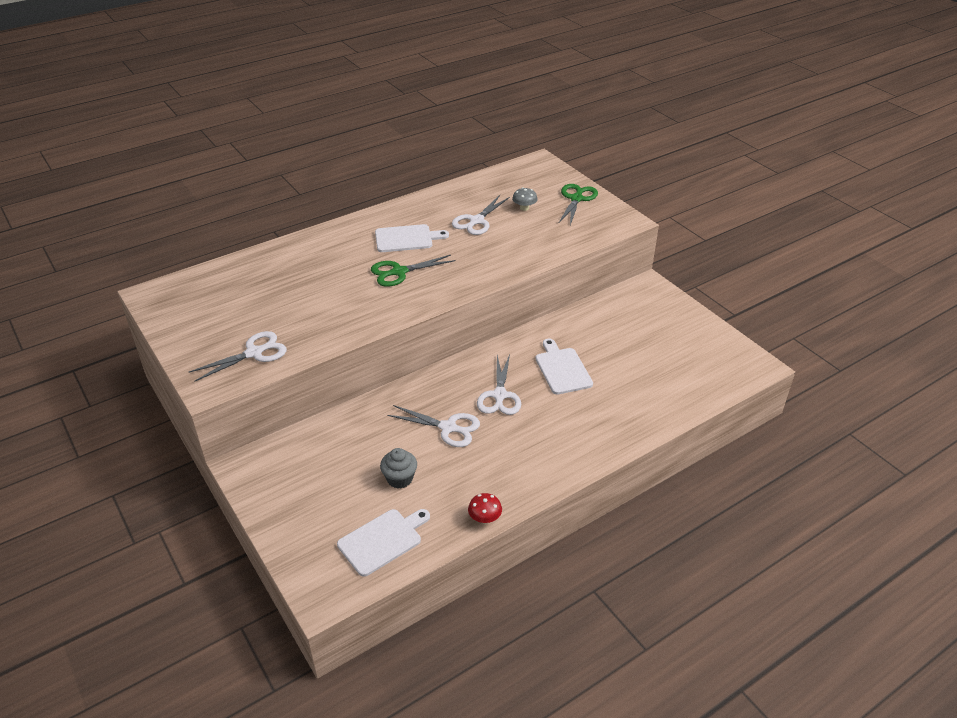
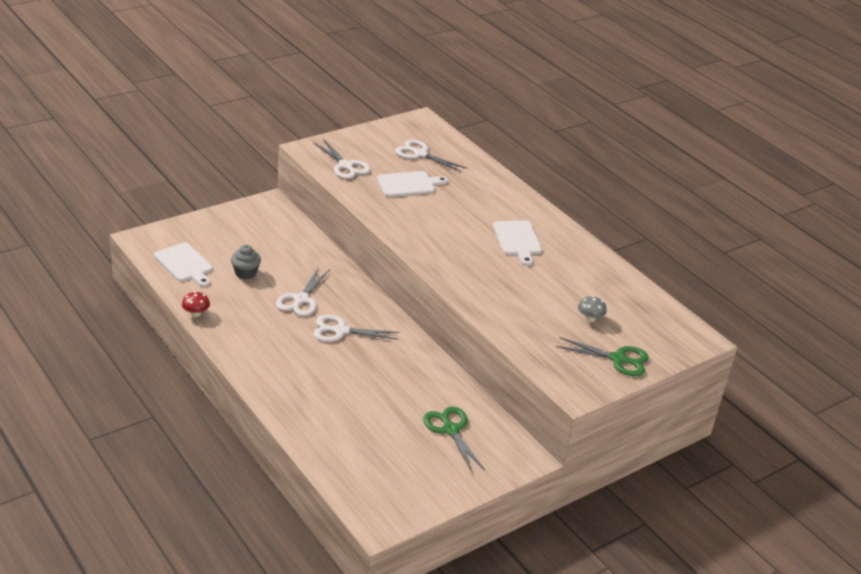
camera: 85 degrees right, 5 degrees down
green scissors [371,255,456,287] -> green scissors moved to [423,407,485,472]
white scissors [452,195,510,235] -> white scissors moved to [395,139,467,172]
white cutting board [536,339,593,394] -> white cutting board moved to [377,171,448,197]

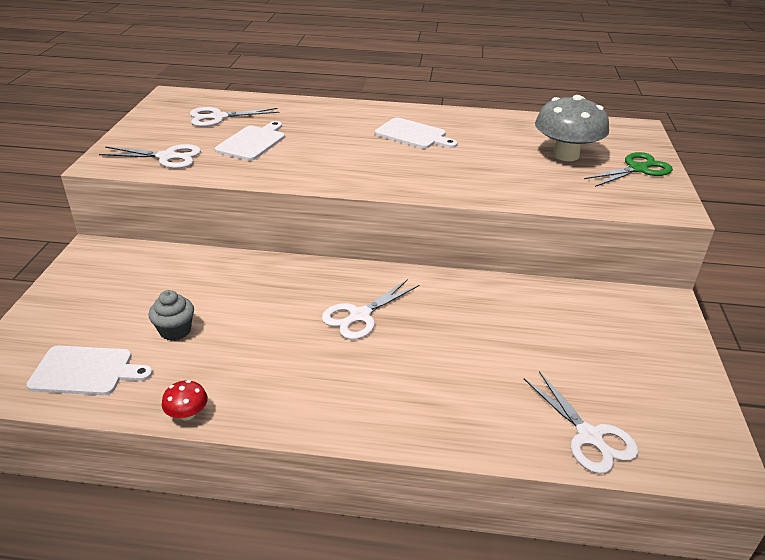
camera: 45 degrees left, 0 degrees up
white scissors [276,267,329,316] -> white scissors moved to [524,371,638,474]
green scissors [423,407,485,472] -> none
grey mushroom [578,296,607,322] -> grey mushroom [535,95,609,161], size x2.28

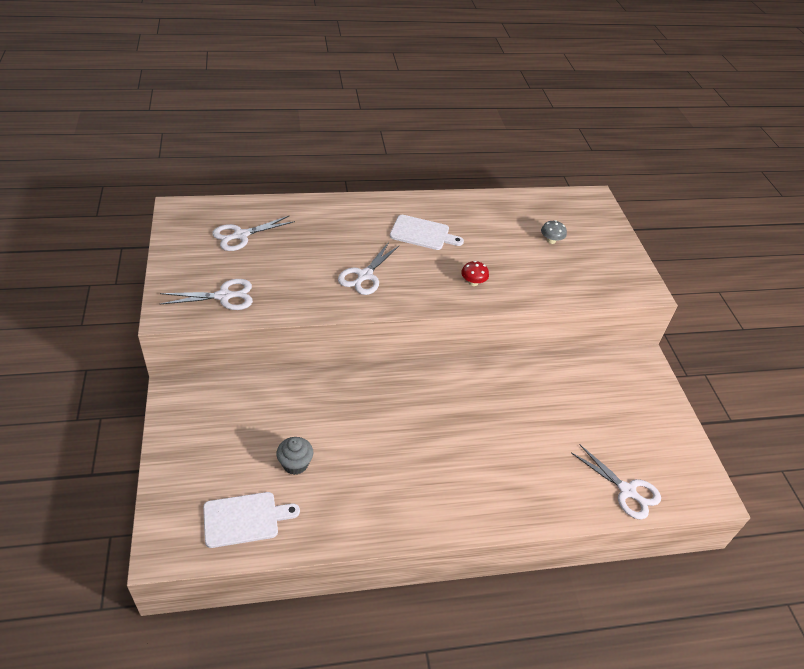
camera: 20 degrees left, 10 degrees up
red mushroom [162,380,208,421] -> red mushroom moved to [461,261,489,286]
white cutting board [215,121,285,161] -> none
white scissors [322,279,419,340] -> white scissors moved to [338,242,400,295]
grey mushroom [535,95,609,161] -> grey mushroom [541,220,567,244], size x0.44
green scissors [584,152,673,187] -> none

